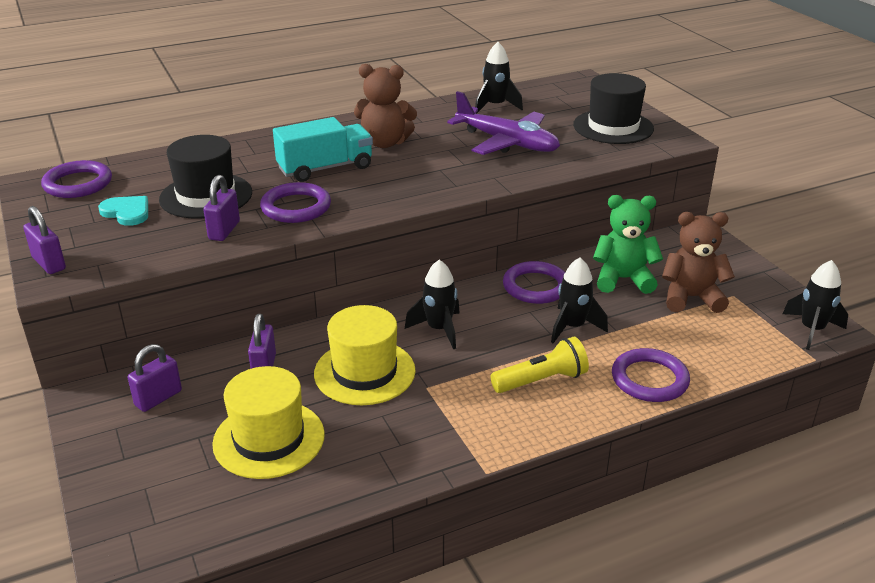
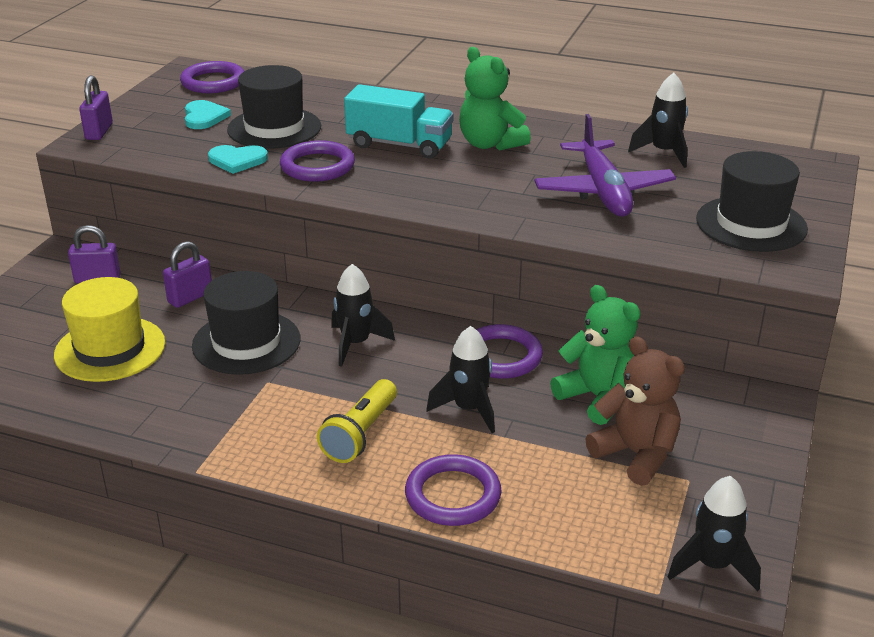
camera: 45 degrees right, 0 degrees up
purple padlock [203,175,240,241] -> turquoise heart [208,145,268,174]
yellow hat [314,305,416,405] -> black hat [192,271,300,375]
brown teddy bear [354,64,417,148] -> green teddy bear [459,47,531,151]
yellow flashlight [490,337,589,393] -> yellow flashlight turned 90 degrees clockwise [317,379,397,463]

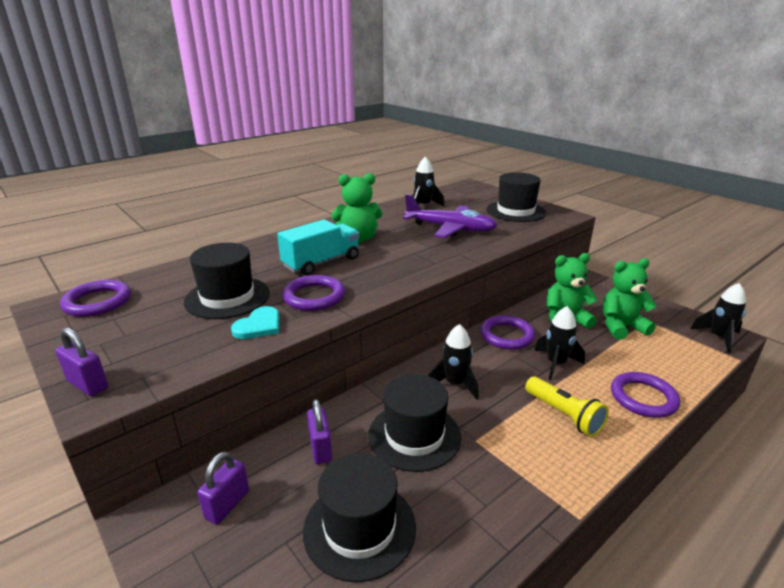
camera: 60 degrees left, 5 degrees down
yellow hat [54,277,165,382] -> black hat [303,453,416,582]
turquoise heart [185,100,231,129] -> none
brown teddy bear [586,336,685,486] -> green teddy bear [603,258,657,340]

